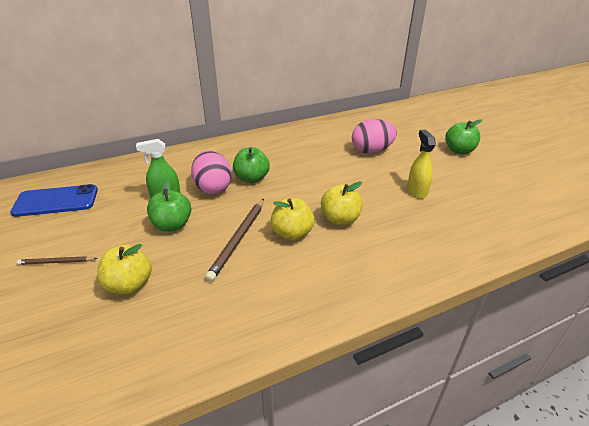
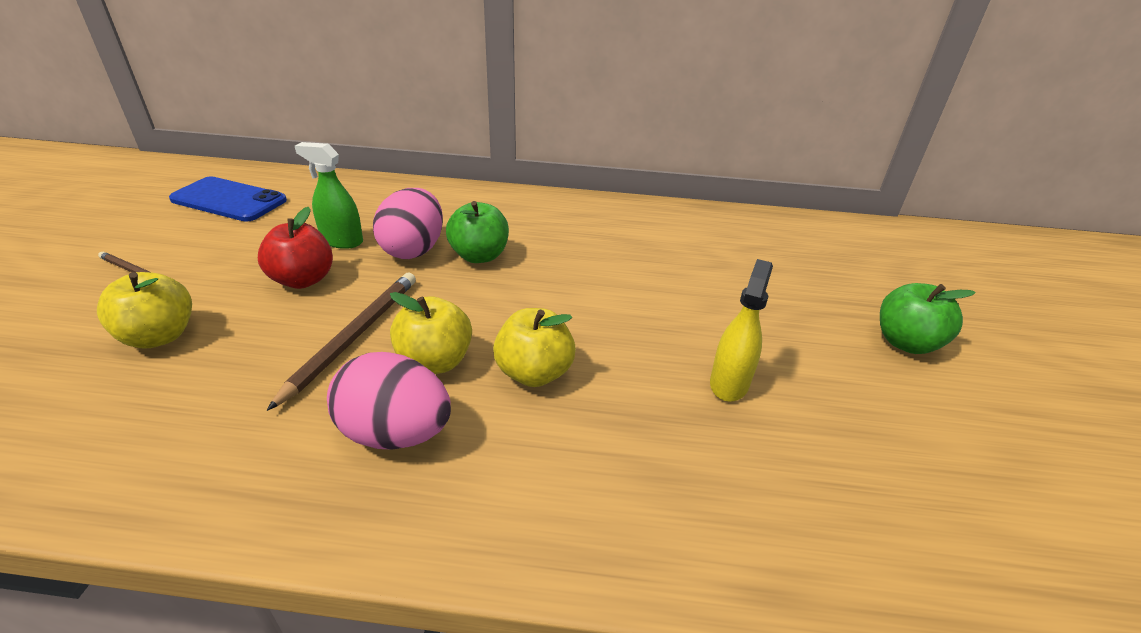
camera: 30 degrees right, 0 degrees up
green apple [147,180,191,231] -> red apple [258,207,333,289]
brown pencil [205,199,264,282] -> brown pencil turned 150 degrees clockwise [267,273,416,411]
pink egg [352,119,397,154] -> pink egg moved to [327,352,451,450]

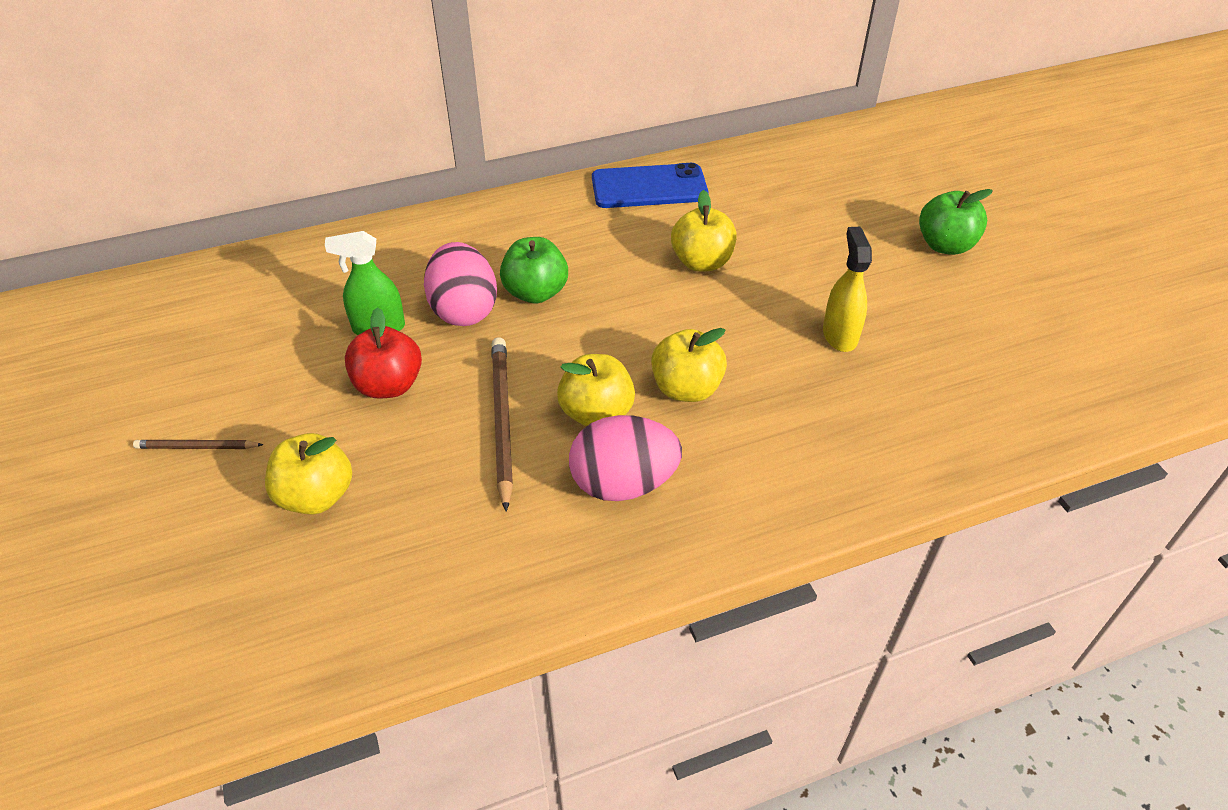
camera: 25 degrees left, 10 degrees up
blue phone [169,176,287,222] -> blue phone moved to [592,163,708,208]
none -> yellow apple [671,190,737,272]

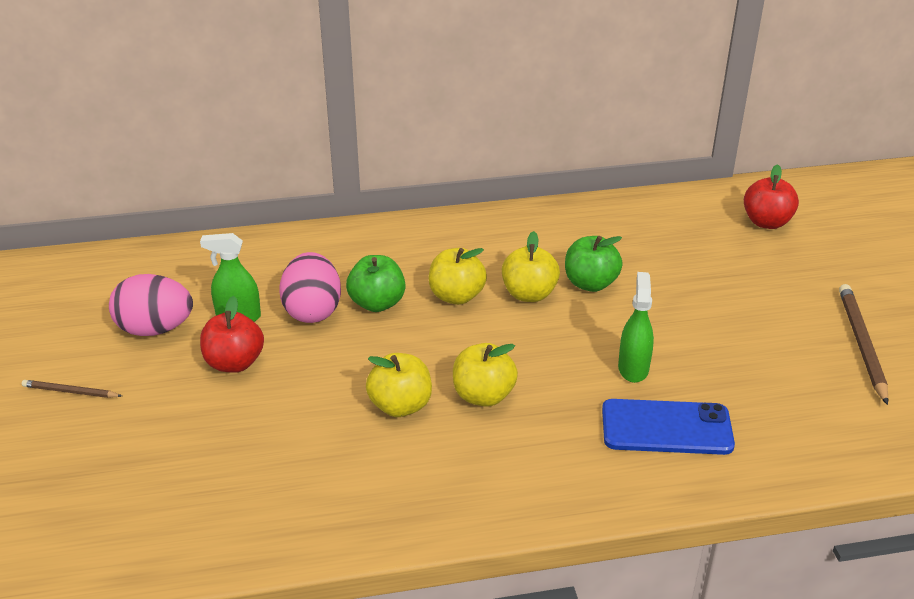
camera: 10 degrees right, 10 degrees down
yellow apple [265,433,352,515] -> yellow apple moved to [429,248,487,305]
brown pencil [491,337,513,512] -> brown pencil moved to [839,284,888,405]
pink egg [569,415,682,501] -> pink egg moved to [109,274,193,336]
blue phone [592,163,708,208] -> blue phone moved to [602,399,735,455]
yellow spray bottle [823,227,872,352] -> green spray bottle [618,272,654,383]
green apple [919,189,993,255] -> green apple moved to [565,236,623,292]
none -> red apple [744,164,799,229]

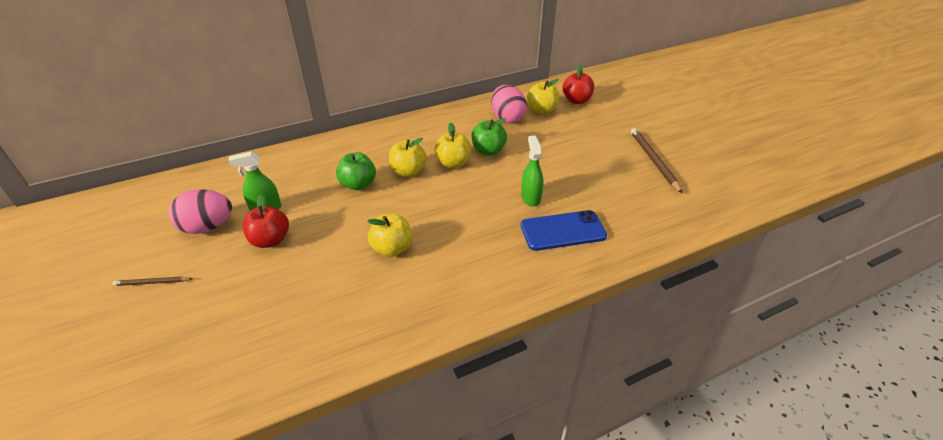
camera: 15 degrees left, 5 degrees up
pink egg [279,252,341,323] -> pink egg moved to [491,85,527,123]
yellow apple [453,343,518,407] -> yellow apple moved to [527,79,560,114]

